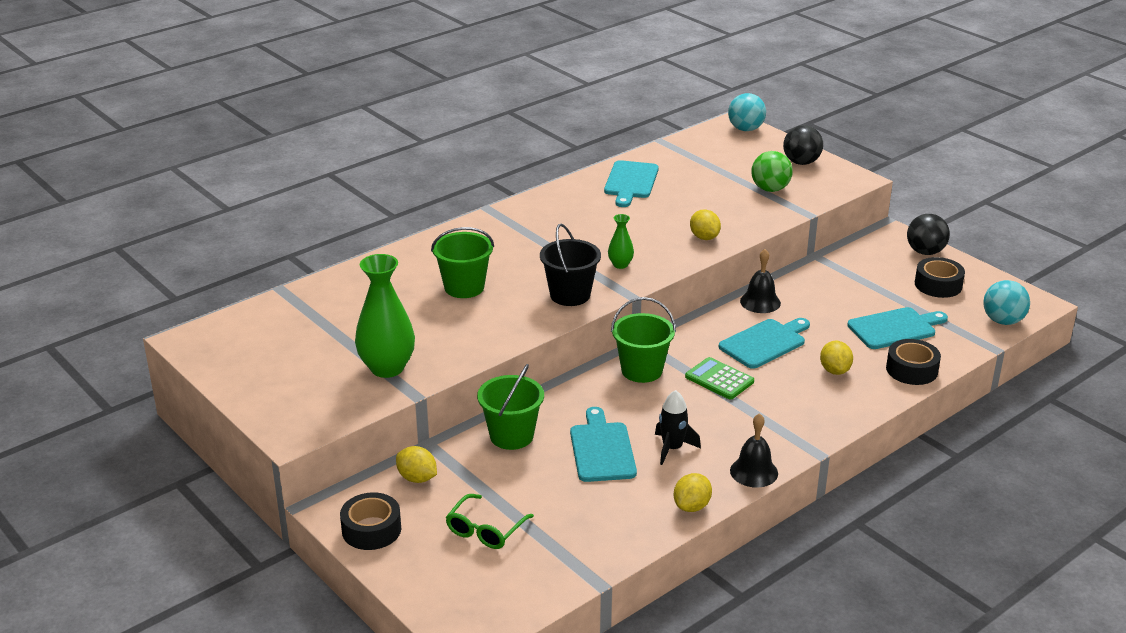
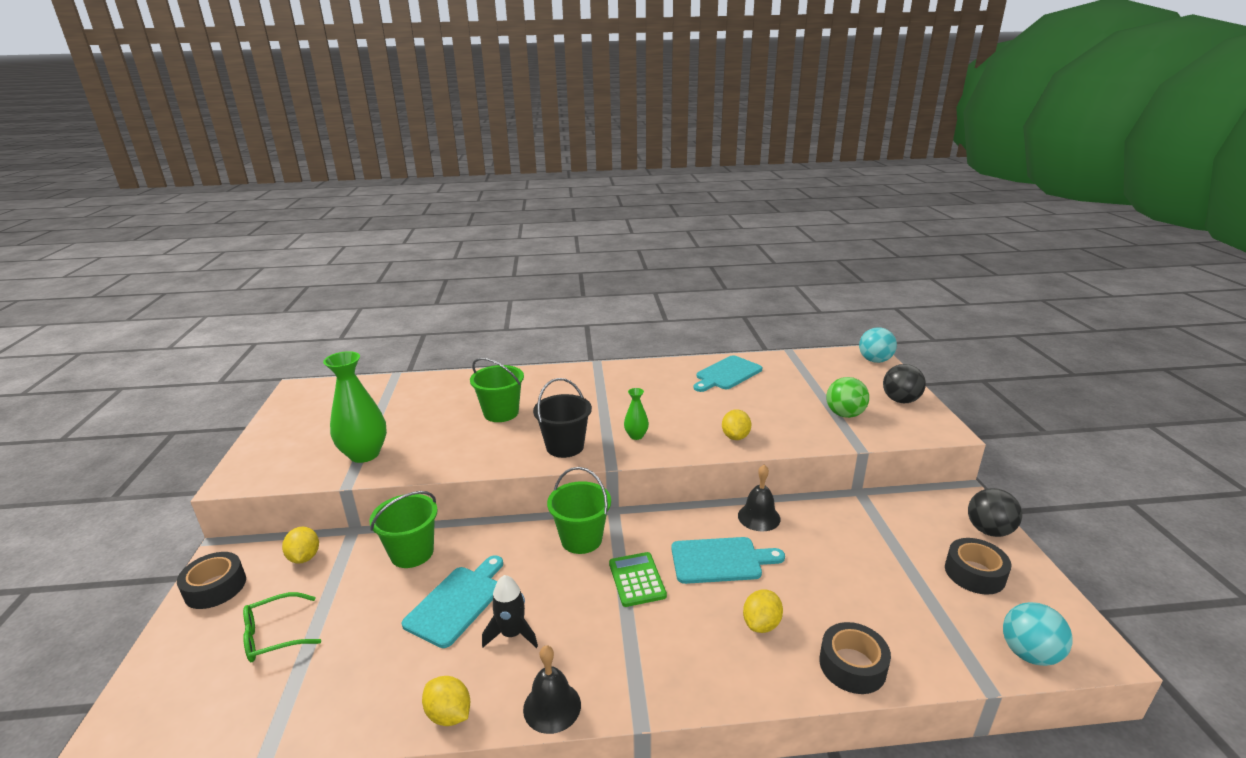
camera: 35 degrees right, 5 degrees down
yellow lemon [674,473,712,512] -> yellow lemon turned 60 degrees clockwise [422,676,470,726]
turquoise cutting board [847,307,948,349] -> none

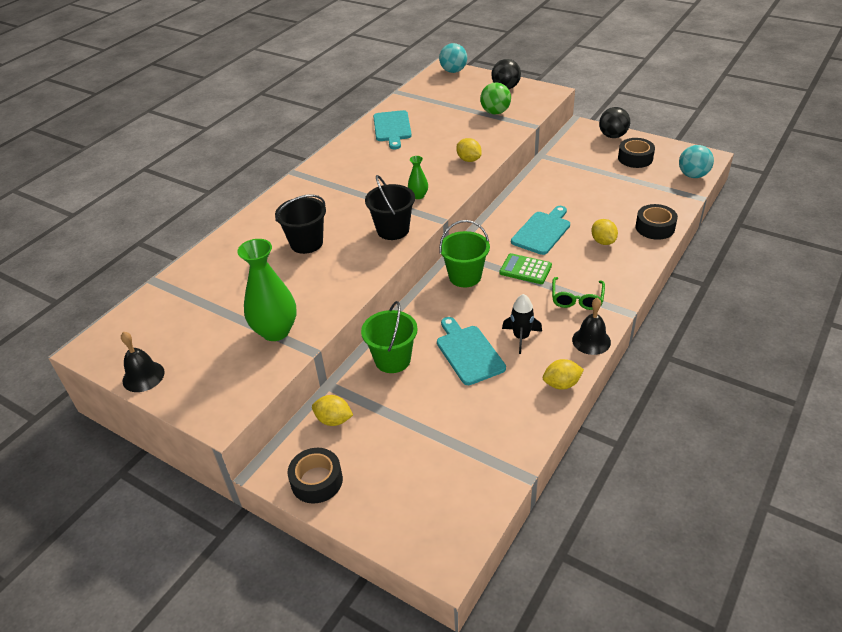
camera: 50 degrees left, 15 degrees up
green glasses [243,592,321,662] -> green glasses moved to [552,277,605,310]
green bucket [470,358,524,422] -> black bucket [275,194,326,254]
black bell [738,465,781,531] -> black bell moved to [121,332,165,392]

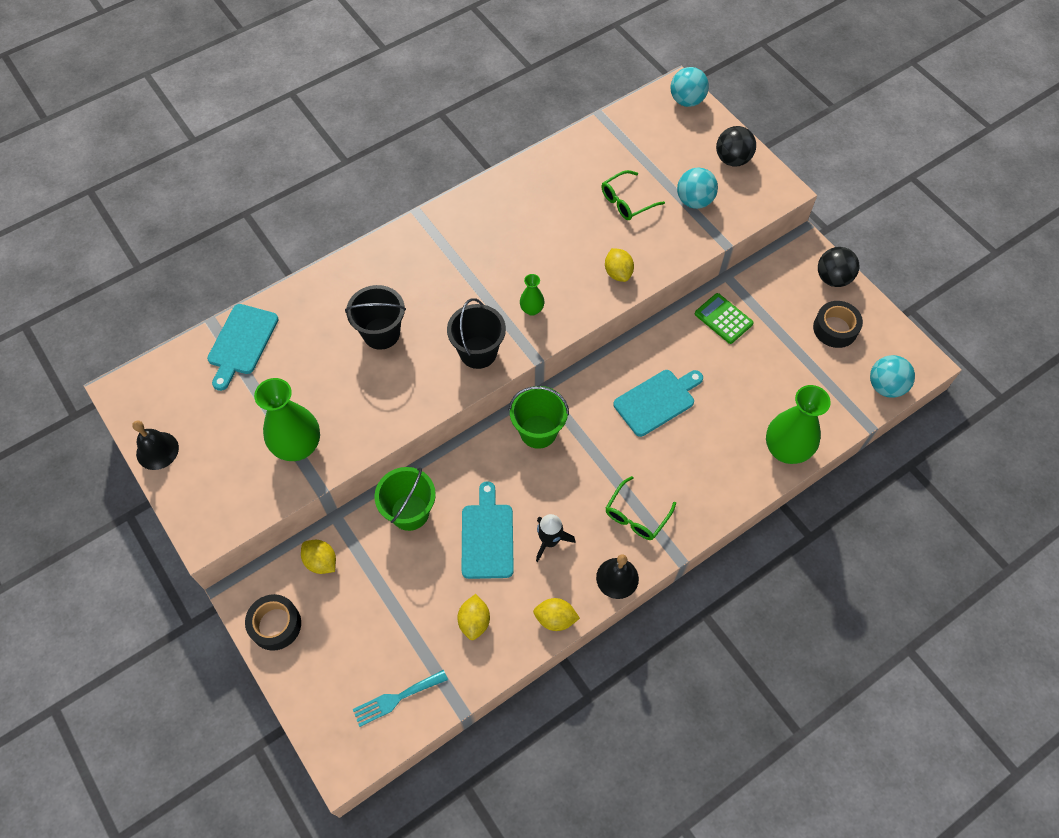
camera: 20 degrees right, 20 degrees up
turquoise cutting board [373,110,412,149] -> turquoise cutting board moved to [207,304,279,391]
green ball [480,82,511,114] -> turquoise ball [677,167,718,209]
green calculator [499,253,552,284] -> green calculator moved to [695,293,753,344]
yellow lemon [591,219,618,245] -> yellow lemon moved to [457,594,490,640]
black tape [636,204,678,240] -> green vase [766,385,831,464]
none -> turquoise fork [353,670,448,727]
none -> green glasses [602,170,665,220]

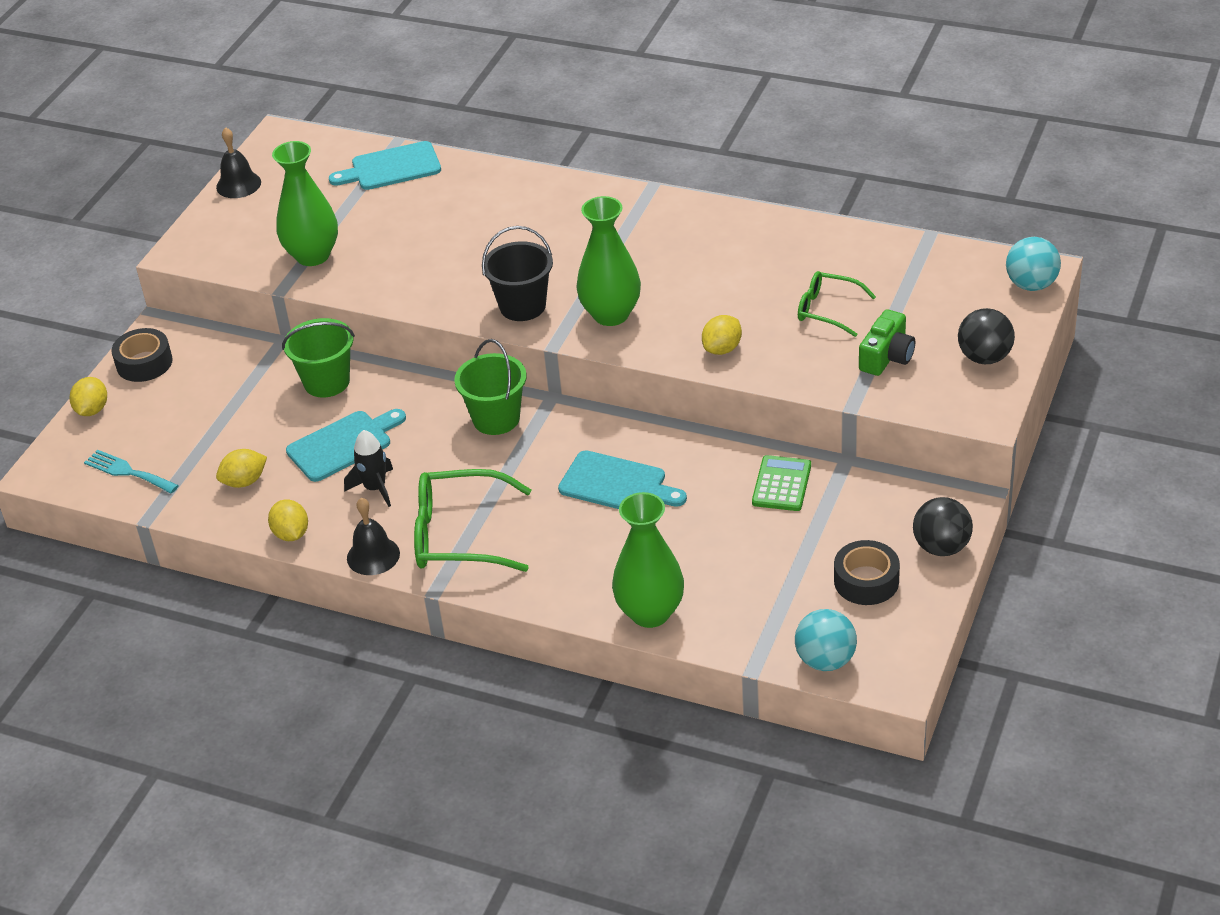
camera: 60 degrees right, 20 degrees down
yellow lemon [301,540,336,574] -> yellow lemon moved to [70,377,107,416]
black bucket [345,285,406,350] -> none
green vase [520,274,545,316] -> green vase [576,196,641,326], size x2.03
green glasses [606,476,676,540] -> green glasses [414,469,531,572], size x1.66
turquoise ball [677,167,718,209] -> green camera [859,309,915,376]

